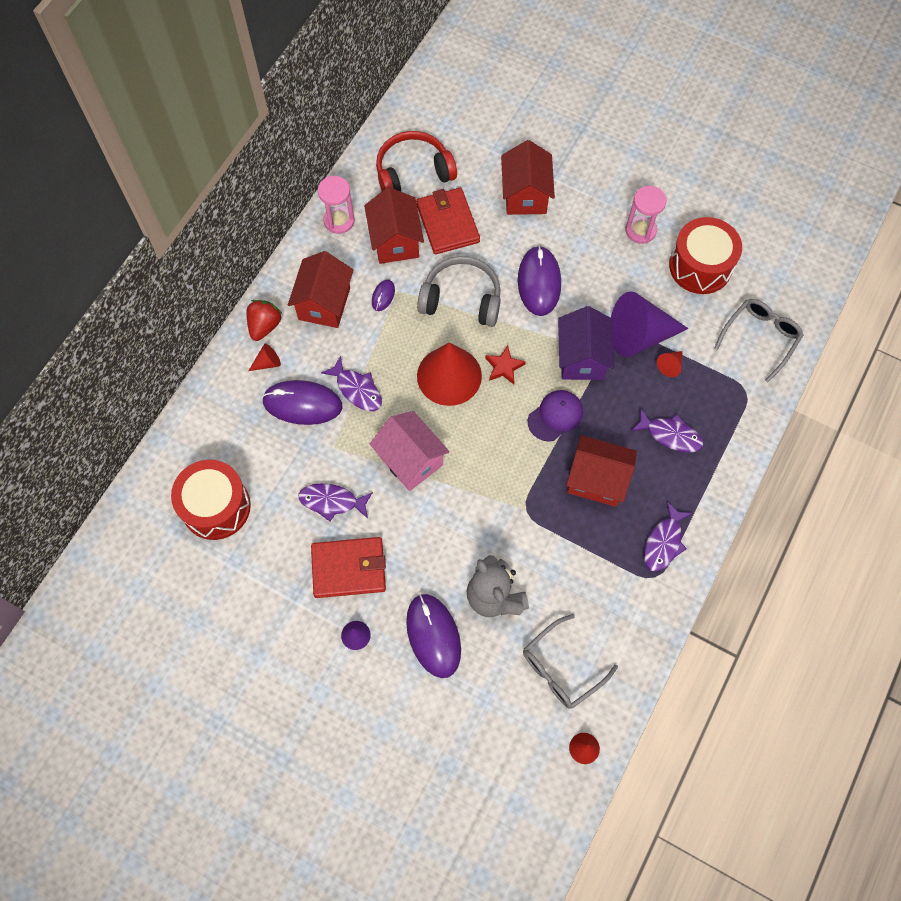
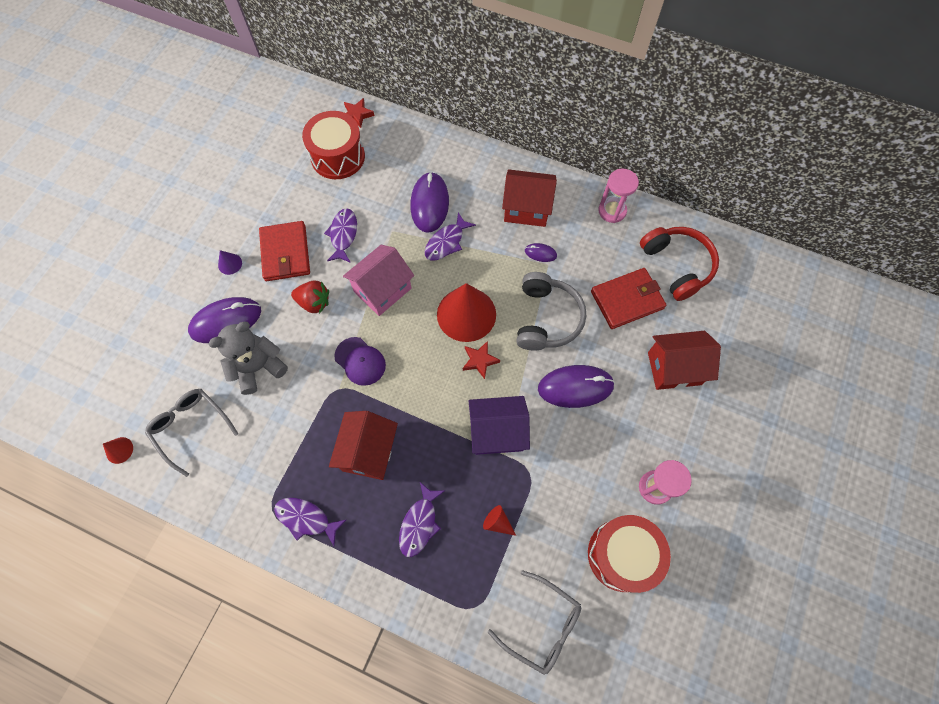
camera: 85 degrees right, 0 degrees up
red strawberry [246,300,282,341] -> red strawberry moved to [291,280,329,314]
red cone [249,344,281,371] -> none
red house [364,187,424,264] -> none
purple cap [528,390,583,442] -> purple cap moved to [334,337,386,386]
purple cone [611,291,689,357] -> none
none -> red star [344,98,374,128]

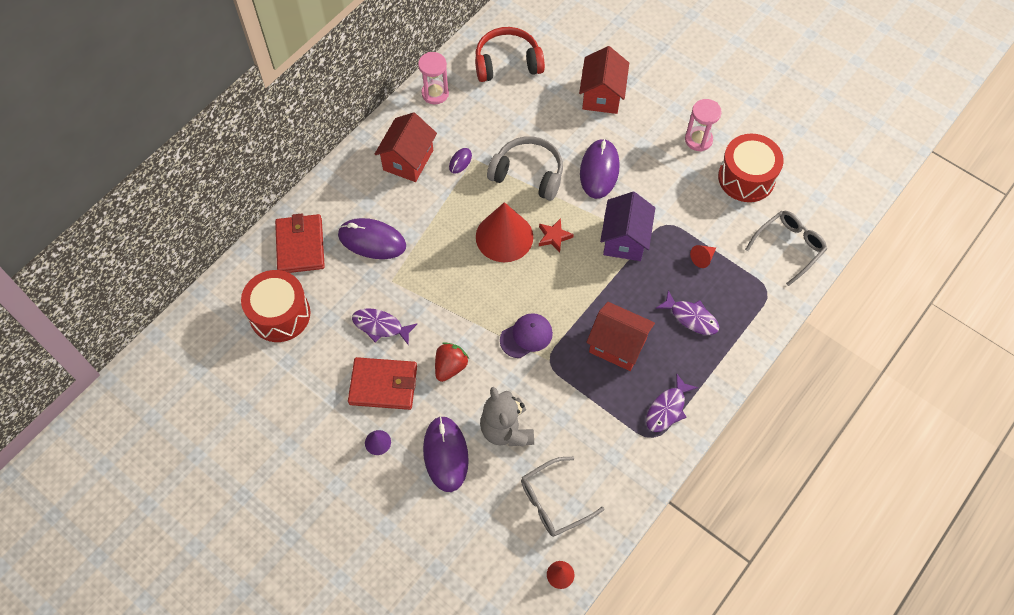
camera: 75 degrees left, 5 degrees down
pink house [343,245,414,316] -> none
red star [344,98,374,128] -> none
purple fish [425,213,476,261] -> none
red wallet [591,268,666,329] -> red wallet moved to [275,213,325,273]

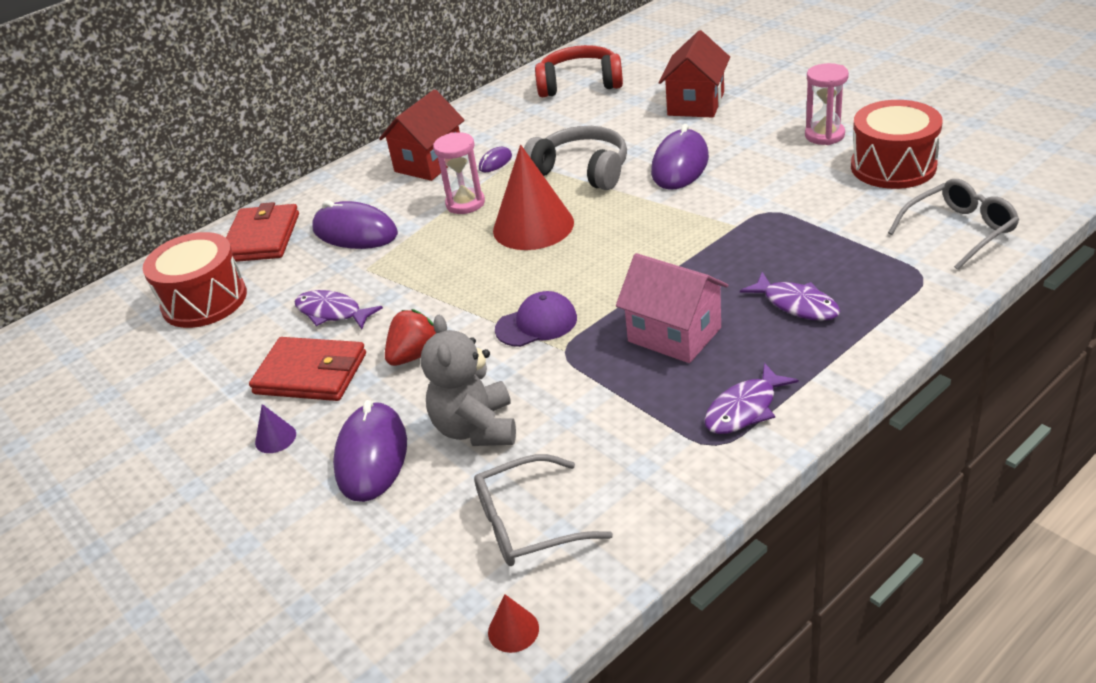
camera: 15 degrees right, 25 degrees down
pink hourglass [418,52,449,104] -> pink hourglass moved to [433,132,485,214]
red star [539,218,574,253] -> none
red house [586,302,655,371] -> pink house [616,253,728,363]
purple house [600,192,655,261] -> none
red cone [690,245,716,268] -> none

